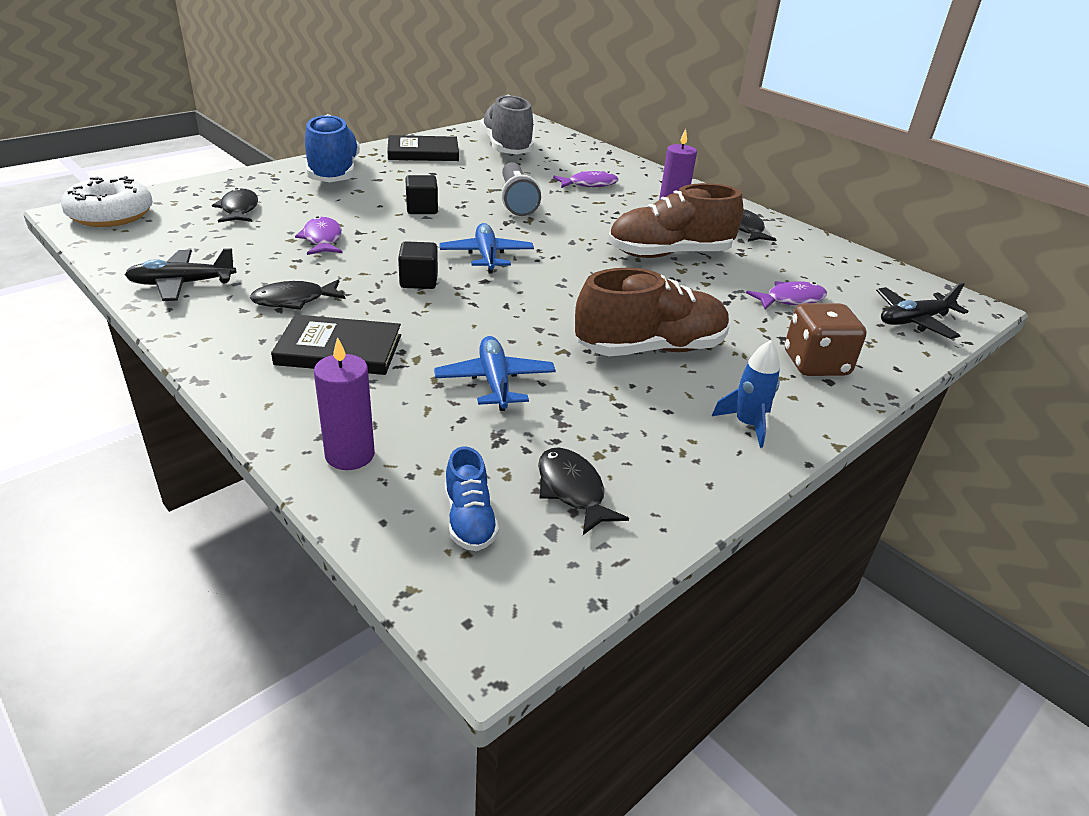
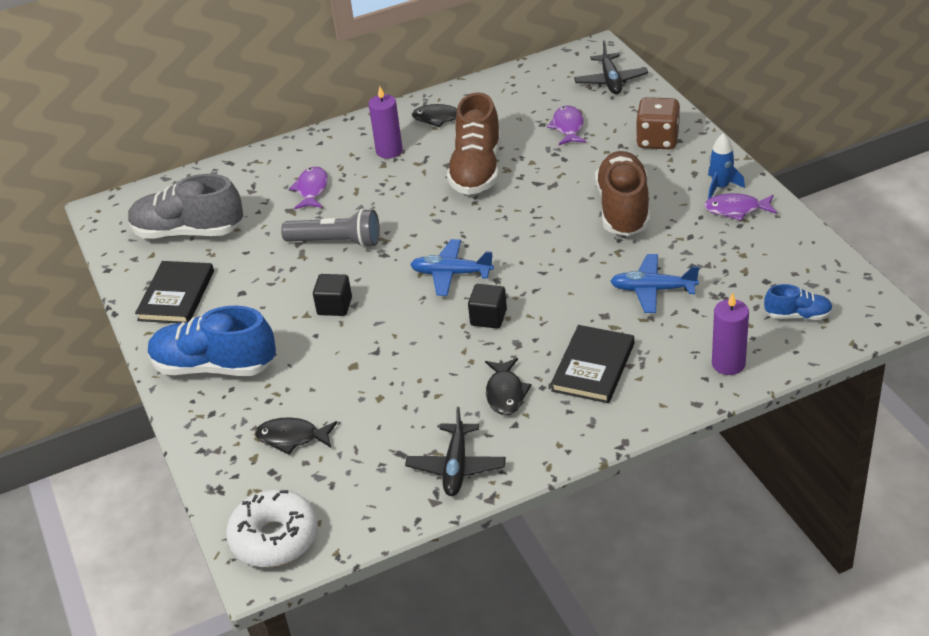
camera: 65 degrees left, 5 degrees up
purple fish [295,216,342,255] -> purple fish moved to [704,193,777,221]
black fish [538,447,629,535] -> none

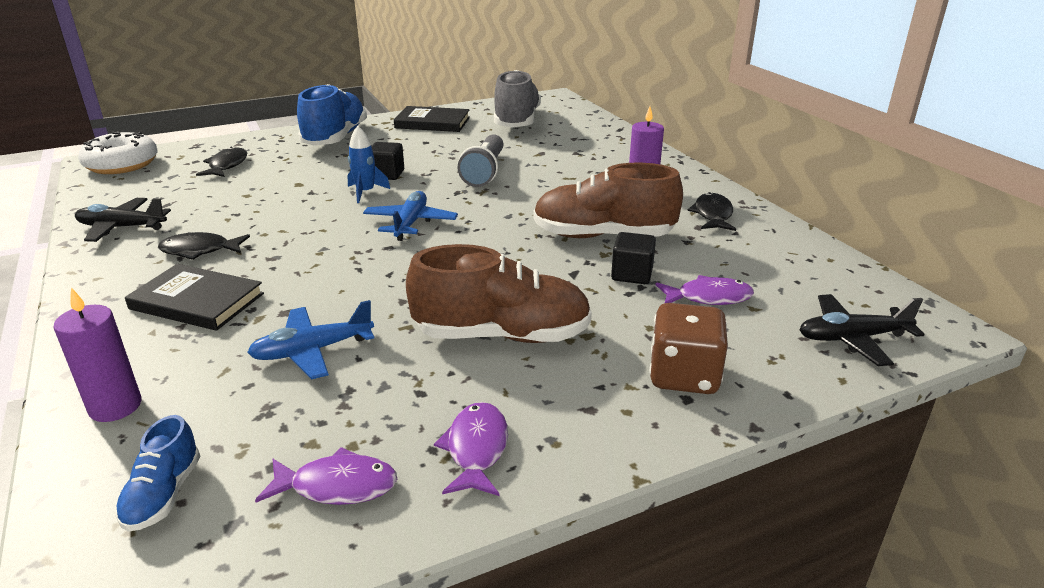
camera: 85 degrees right, 10 degrees down
purple fish [289,166,328,209] -> purple fish moved to [255,447,397,505]
black cube [468,284,507,329] -> black cube moved to [611,232,656,284]
blue plane [610,254,699,313] -> blue plane turned 120 degrees counterclockwise [247,300,374,379]
blue rocket [708,133,745,199] -> blue rocket moved to [348,126,390,203]

